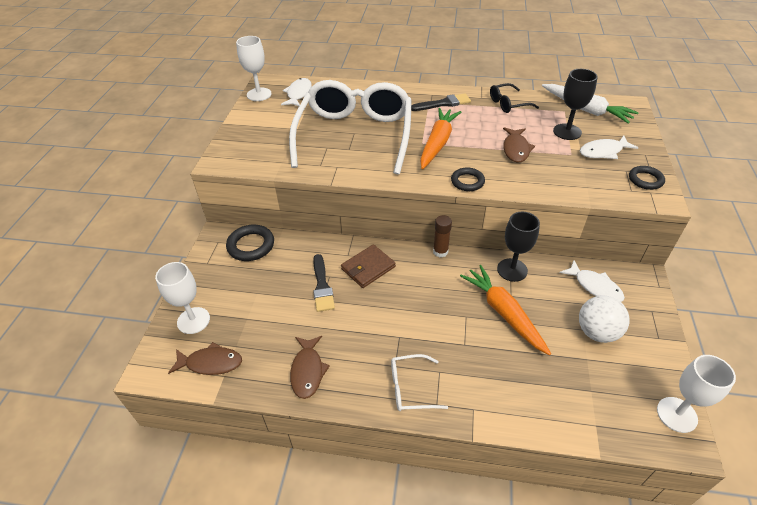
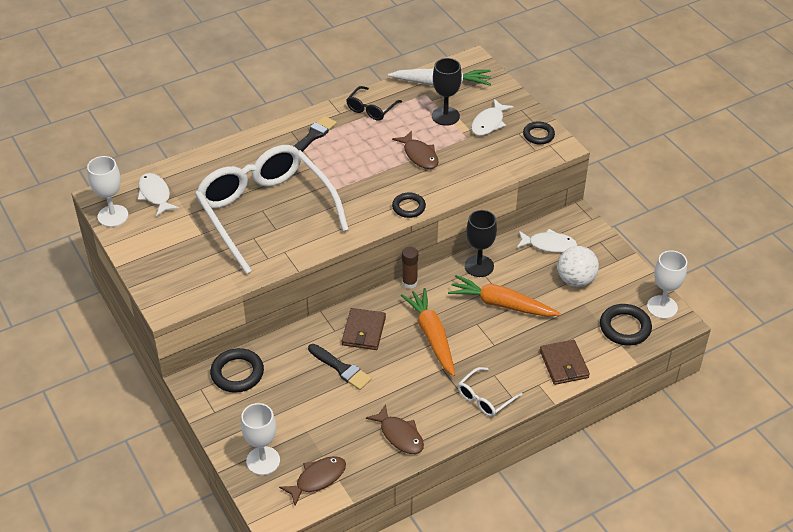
camera: 40 degrees left, 0 degrees up
orange carrot [420,108,461,169] -> orange carrot moved to [401,288,455,376]
none -> brown wallet [540,340,590,385]
none -> black ring [600,304,652,345]

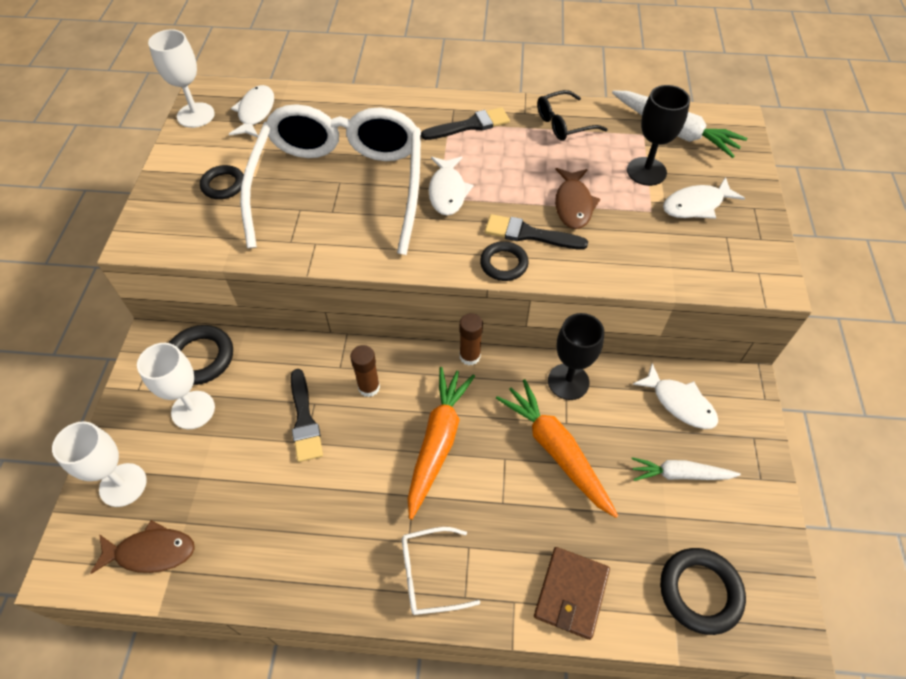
camera: 35 degrees right, 10 degrees up
brown wallet [342,308,386,350] -> brown glue stick [350,345,380,397]
brown fish [366,404,424,454] -> none
black ring [523,121,555,144] -> black ring moved to [200,165,244,199]
white ball [558,246,599,287] -> white carrot [631,457,741,481]
white goblet [647,250,687,319] -> white goblet moved to [137,343,215,429]
none -> white fish [429,156,473,216]
none -> black brush [485,214,588,250]

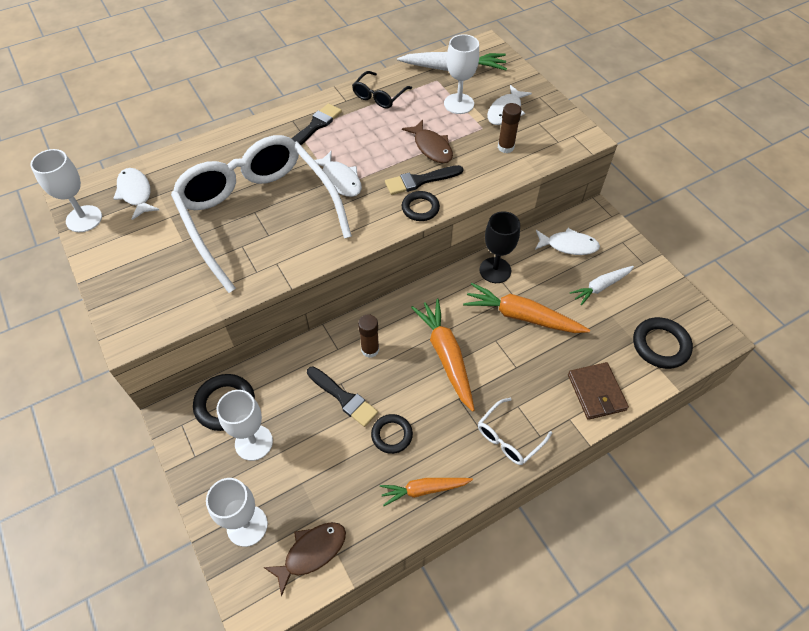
camera: 35 degrees left, 0 degrees up
black ring [200,165,244,199] -> black ring moved to [371,414,413,454]
brown glue stick [460,313,483,366] -> brown glue stick moved to [498,103,522,153]
black goblet [627,85,690,186] -> white goblet [444,34,479,114]
none -> orange carrot [380,478,473,506]

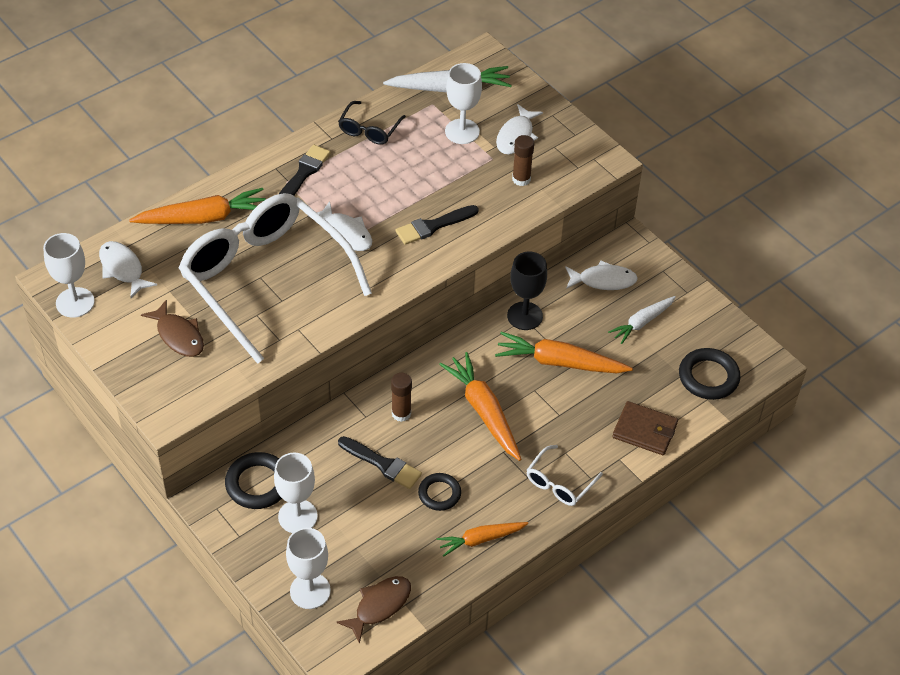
camera: 10 degrees left, 5 degrees down
brown fish [402,120,453,163] -> brown fish moved to [141,300,204,357]
black ring [402,191,440,221] -> none
brown wallet [568,362,629,420] -> brown wallet turned 45 degrees counterclockwise [612,401,678,455]
none -> orange carrot [129,188,266,224]

